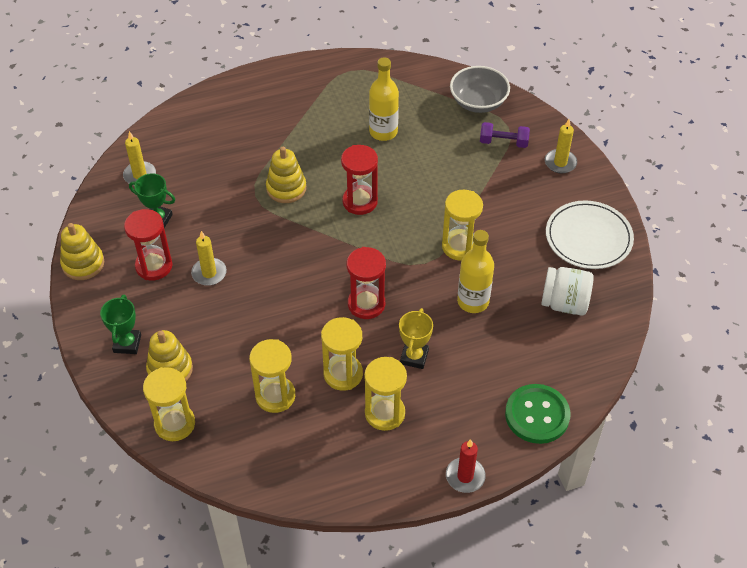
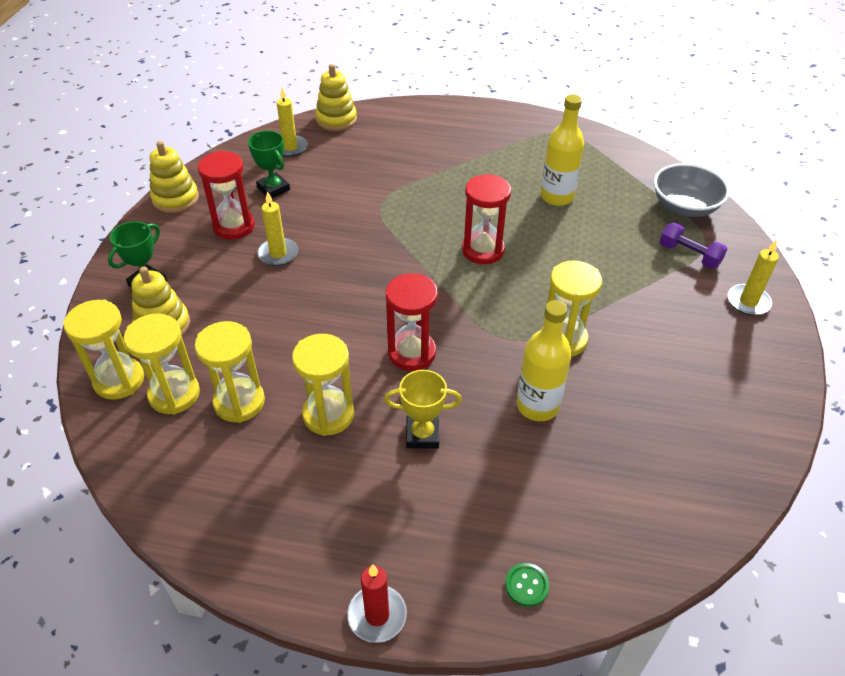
camera: 30 degrees right, 5 degrees down
yellow stacking toy [266,147,306,203] -> yellow stacking toy moved to [315,64,357,131]
yellow hourglass [364,357,407,431] -> yellow hourglass moved to [123,314,200,415]
yellow trophy [399,308,433,369] -> yellow trophy turned 45 degrees clockwise [384,370,462,448]
green button [505,384,570,444] -> green button [505,563,550,607], size x0.45
white jar [541,267,594,316] -> none
white plate [546,200,634,269] -> none

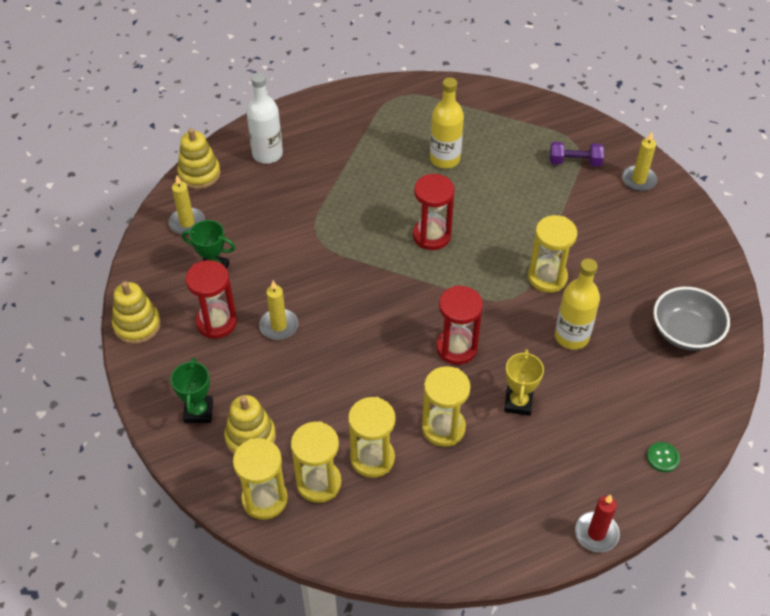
camera: 35 degrees left, 5 degrees up
yellow trophy [384,370,462,448] -> yellow trophy turned 45 degrees counterclockwise [504,349,544,416]
grey bowl [654,163,730,217] -> grey bowl moved to [653,287,730,350]
none -> white bottle [246,73,283,164]

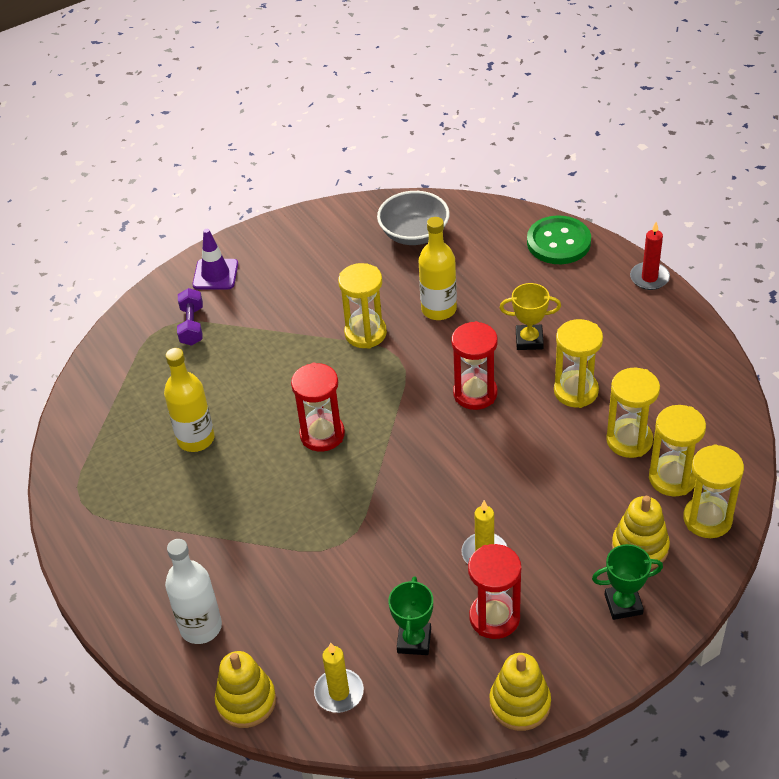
camera: 95 degrees left, 5 degrees down
yellow candle [622,132,657,191] -> purple traffic cone [192,229,238,290]
green button [647,442,680,472] -> green button [527,215,591,264], size x2.20

